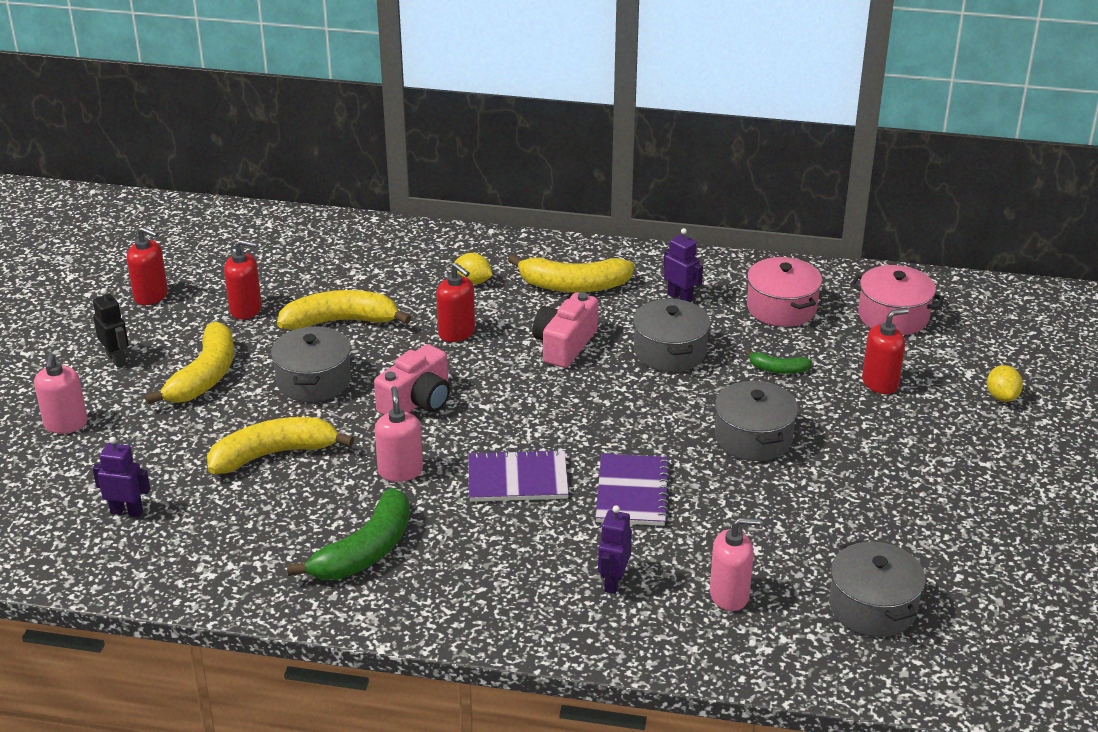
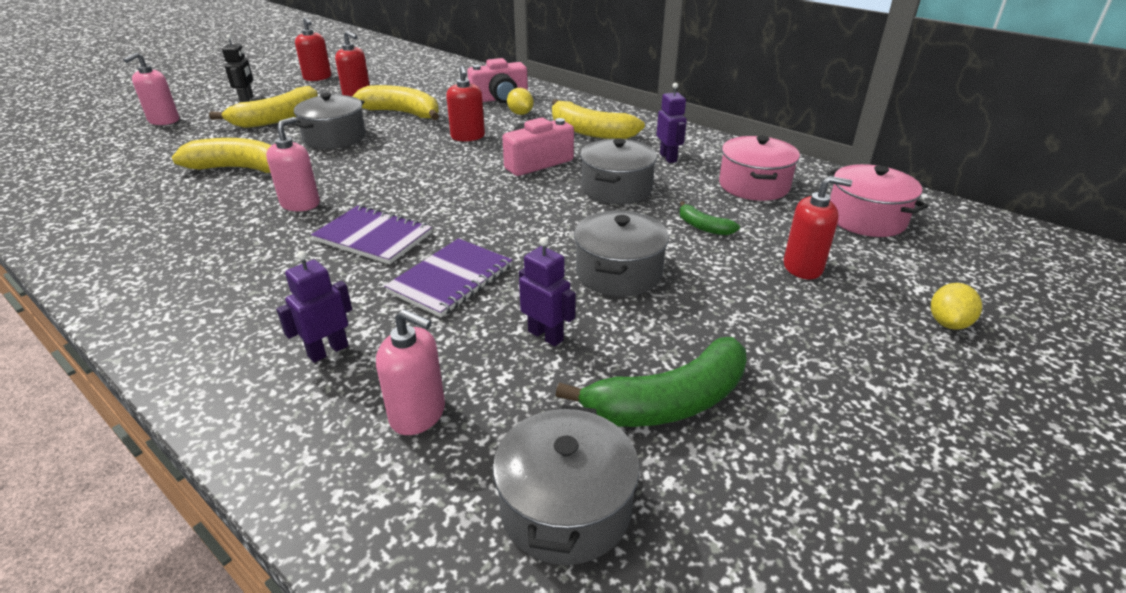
camera: 30 degrees right, 0 degrees up
purple robot [93,437,150,517] -> purple robot moved to [519,237,576,346]
green banana [287,488,410,580] -> green banana moved to [556,337,746,427]
pink camera [374,344,450,415] -> pink camera moved to [467,58,528,103]

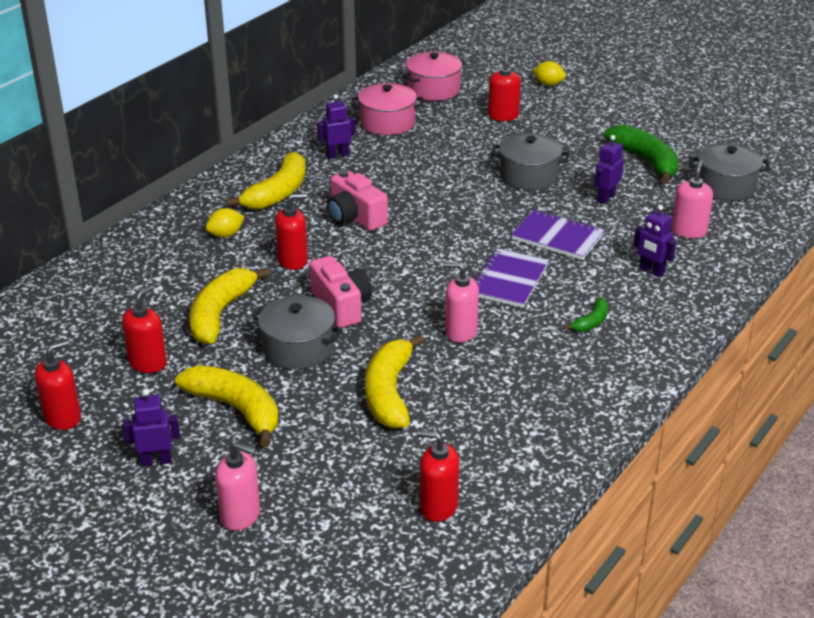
camera: 95 degrees left, 0 degrees up
black robot [222,35,253,102] -> purple robot [123,389,180,467]
pink camera [467,58,528,103] -> pink camera moved to [309,256,372,328]
grey pot [580,138,657,204] -> none
green banana [679,201,740,235] -> green banana moved to [563,298,608,332]
none -> red soap dispenser [417,430,459,522]

